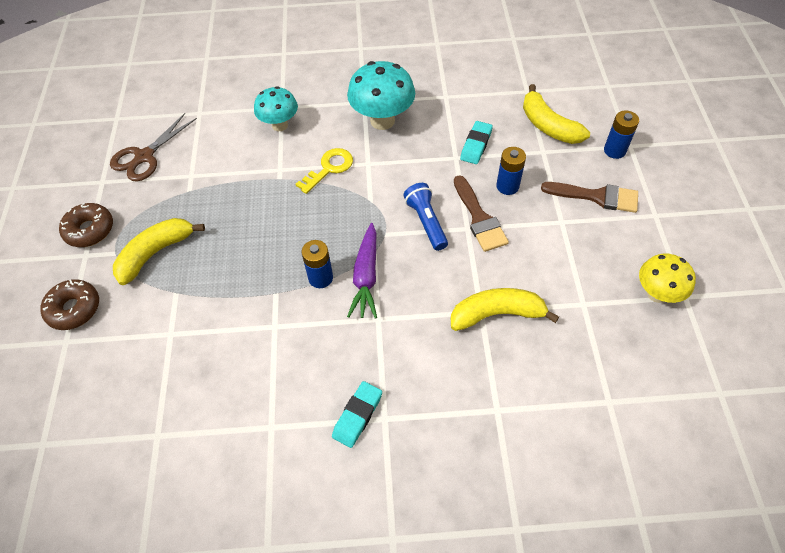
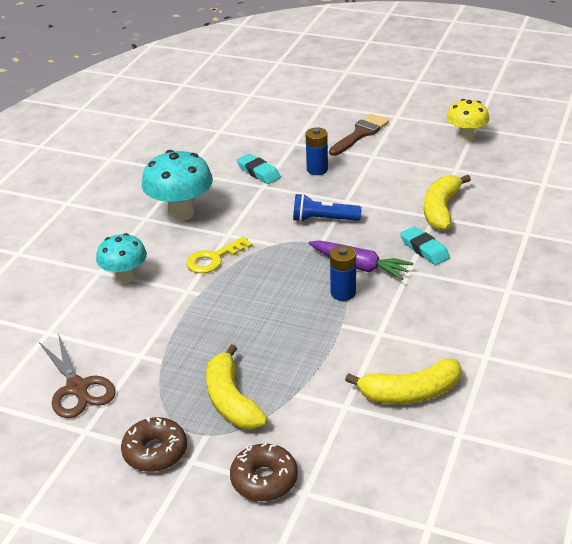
camera: 65 degrees left, 20 degrees down
yellow key [296,148,353,194] -> yellow key turned 105 degrees counterclockwise [186,236,253,273]
turquoise eraser [332,381,382,448] -> turquoise eraser moved to [400,226,450,265]
brown brush [454,175,509,252] -> none
yellow banana [523,84,590,144] -> yellow banana moved to [345,359,461,404]
blue battery [604,110,639,159] -> none

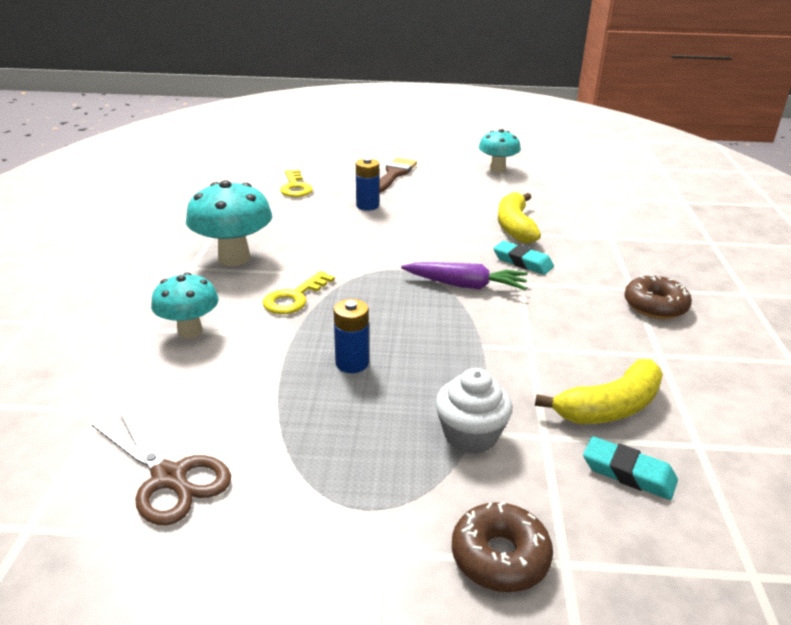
camera: 20 degrees left, 5 degrees down
brown donut [121,417,187,472] -> brown donut moved to [624,275,692,319]
yellow banana [206,344,268,430] -> none
turquoise eraser [236,154,281,184] -> turquoise eraser moved to [583,436,678,500]
blue flashlight [293,194,362,222] -> none
blue battery [330,246,356,301] -> blue battery moved to [333,299,369,373]
yellow mushroom [446,99,489,142] -> turquoise mushroom [479,129,521,173]
none -> yellow key [280,169,313,197]
none -> white cupcake [435,368,513,454]

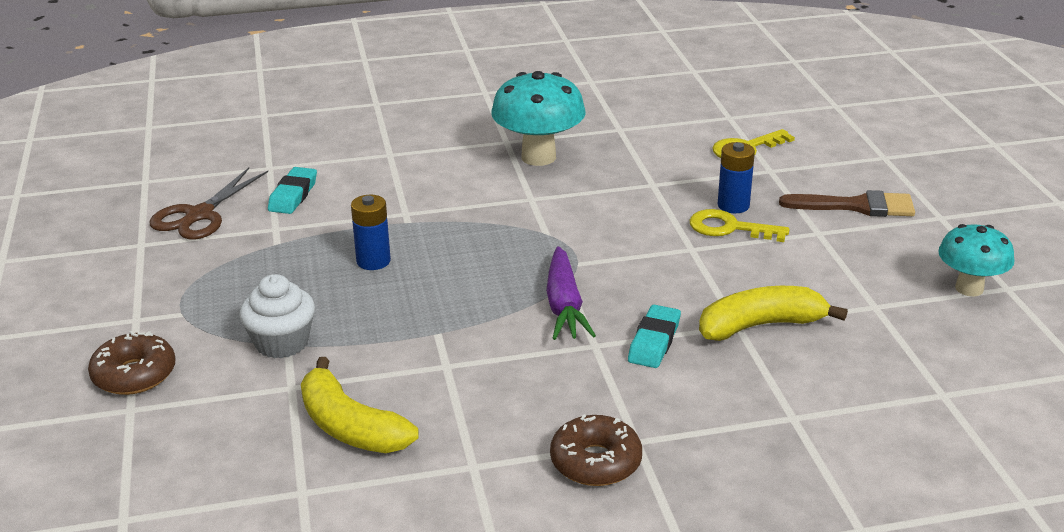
camera: 75 degrees right, 0 degrees up
turquoise mushroom [151,272,219,338] -> none
yellow key [263,271,335,314] -> yellow key moved to [690,209,789,242]
turquoise eraser [583,436,678,500] -> turquoise eraser moved to [268,167,317,214]

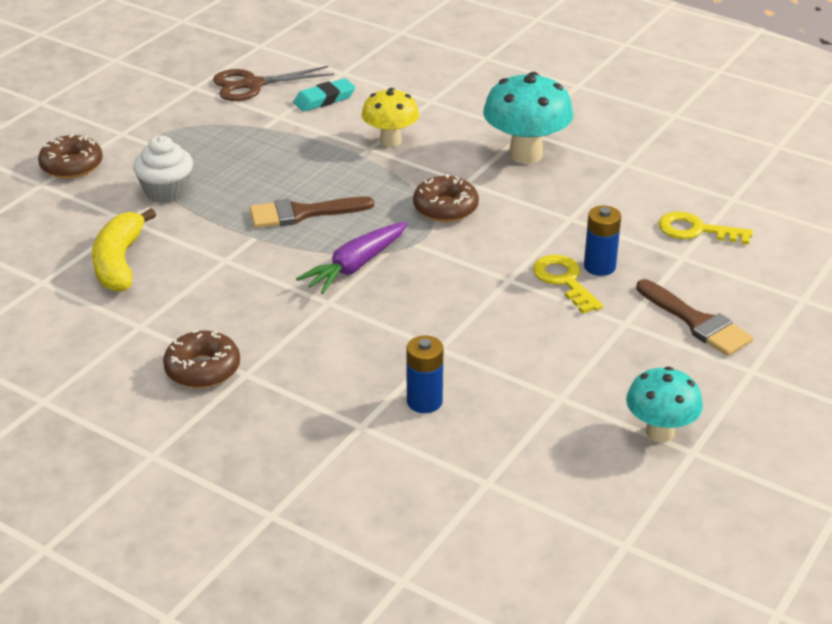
camera: 45 degrees right, 5 degrees up
blue battery [351,195,391,270] -> blue battery moved to [406,335,444,413]
turquoise eraser [628,305,681,368] -> none
yellow banana [699,286,848,341] -> none
none -> brown brush [249,197,374,228]
none -> yellow mushroom [361,88,419,147]
none -> brown donut [413,174,479,222]

